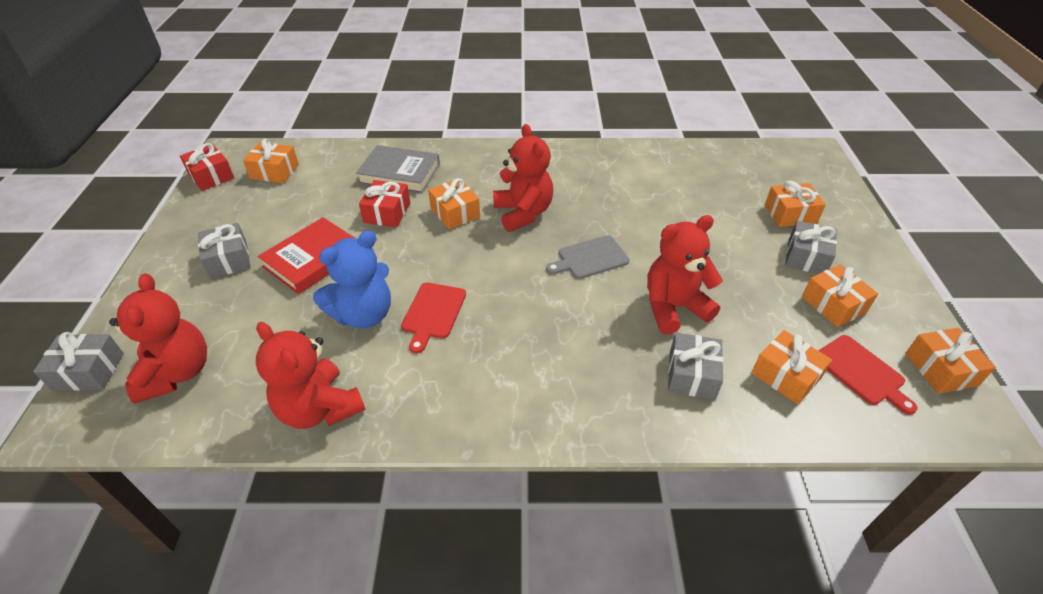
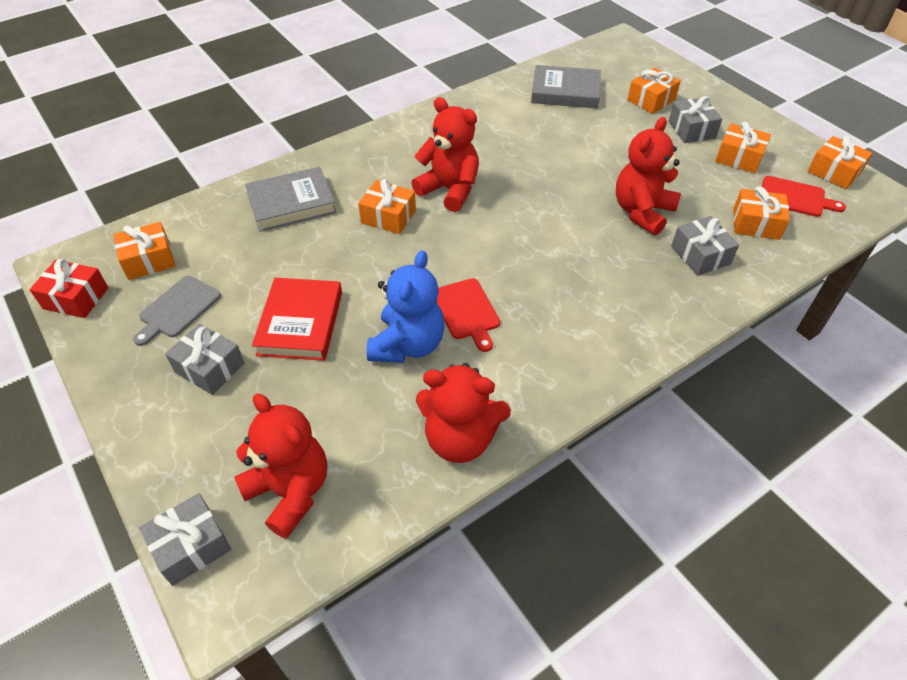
camera: 35 degrees left, 5 degrees up
red gift [359,180,410,227] -> none
grey cutting board [546,235,630,279] -> grey cutting board moved to [133,276,221,346]
none -> grey book [531,65,601,109]

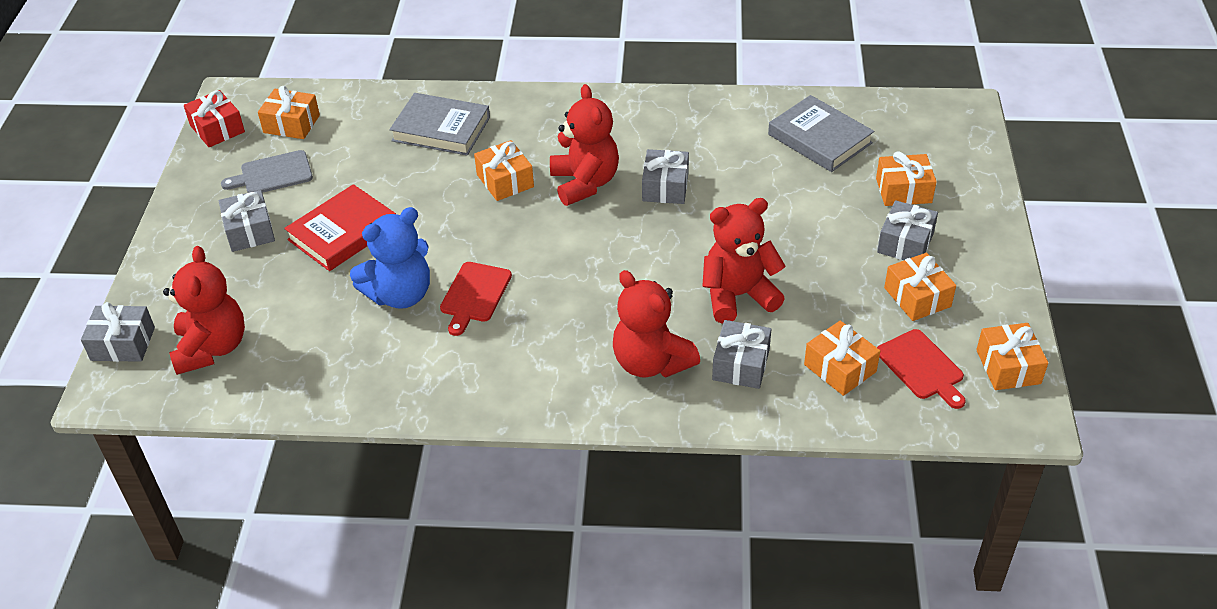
camera: 40 degrees right, 5 degrees down
red teddy bear [416,363,511,463] -> red teddy bear moved to [613,270,700,378]
none -> grey gift [642,149,689,204]

